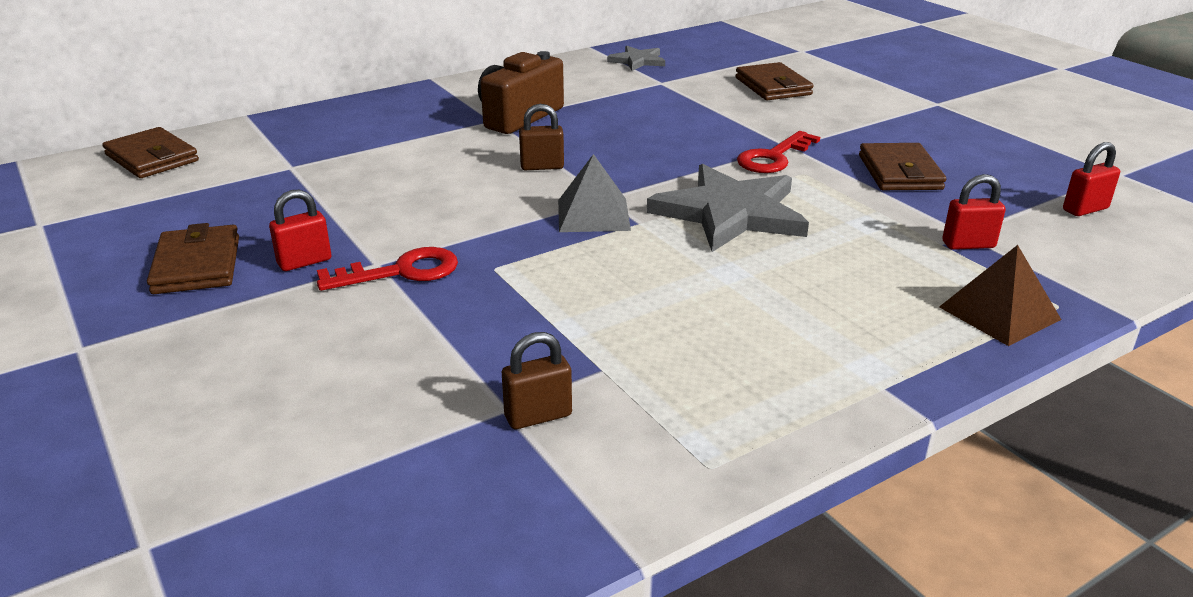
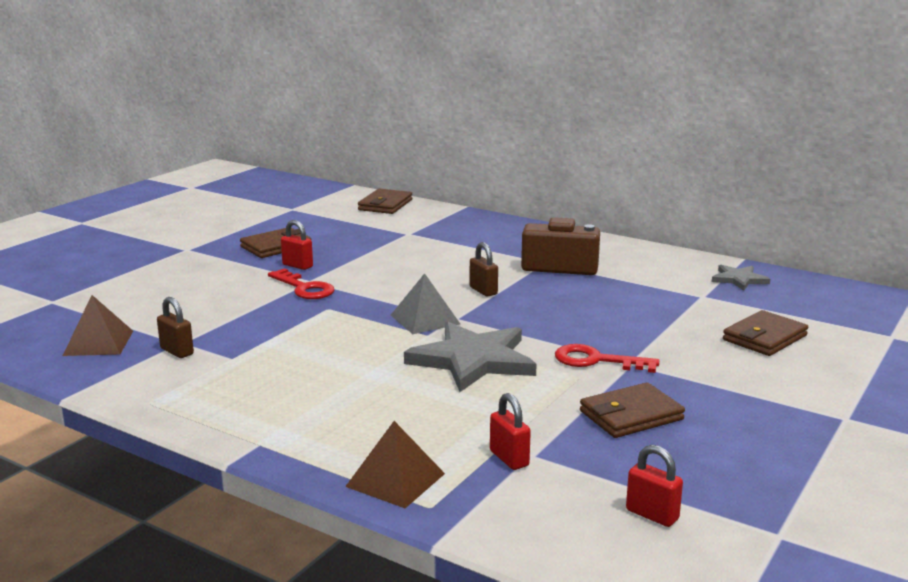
camera: 65 degrees right, 10 degrees down
none -> brown pyramid [63,295,133,356]

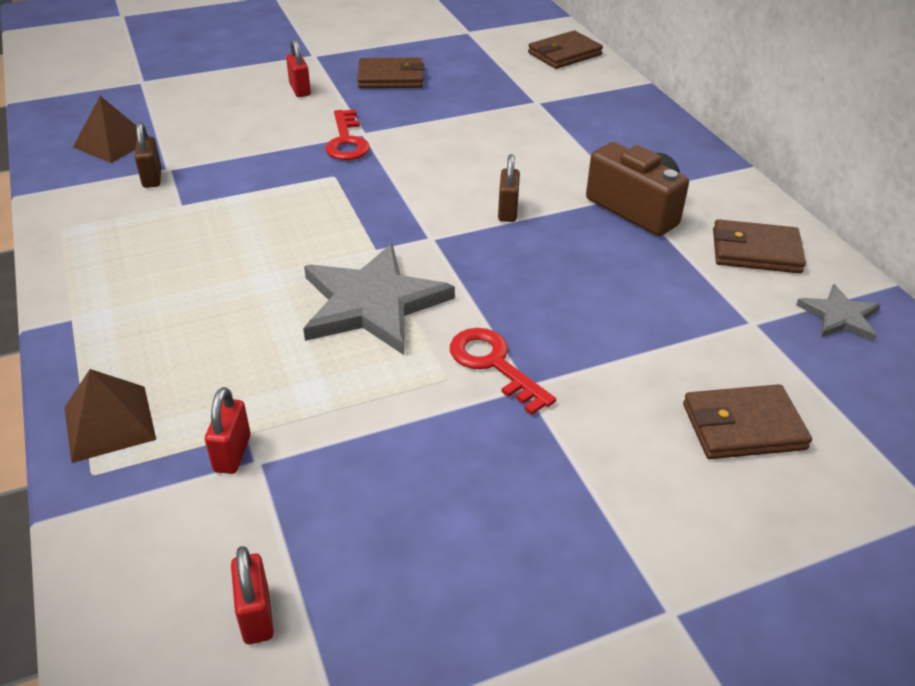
camera: 35 degrees right, 20 degrees up
red padlock [281,220,313,270] -> red padlock moved to [286,39,311,97]
grey pyramid [391,273,460,334] -> none
brown wallet [580,382,685,438] -> brown wallet moved to [713,219,806,274]

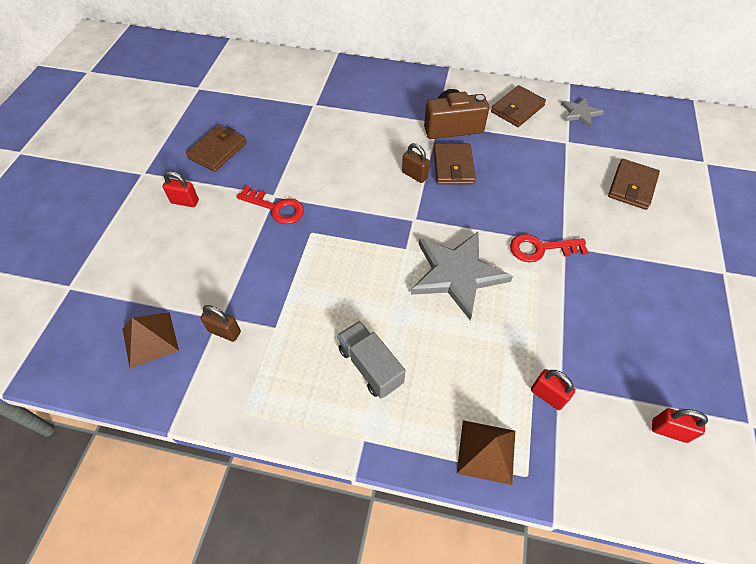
camera: 55 degrees left, 15 degrees up
brown wallet [528,31,603,69] -> brown wallet moved to [433,143,476,185]
none -> grey truck [337,321,406,398]

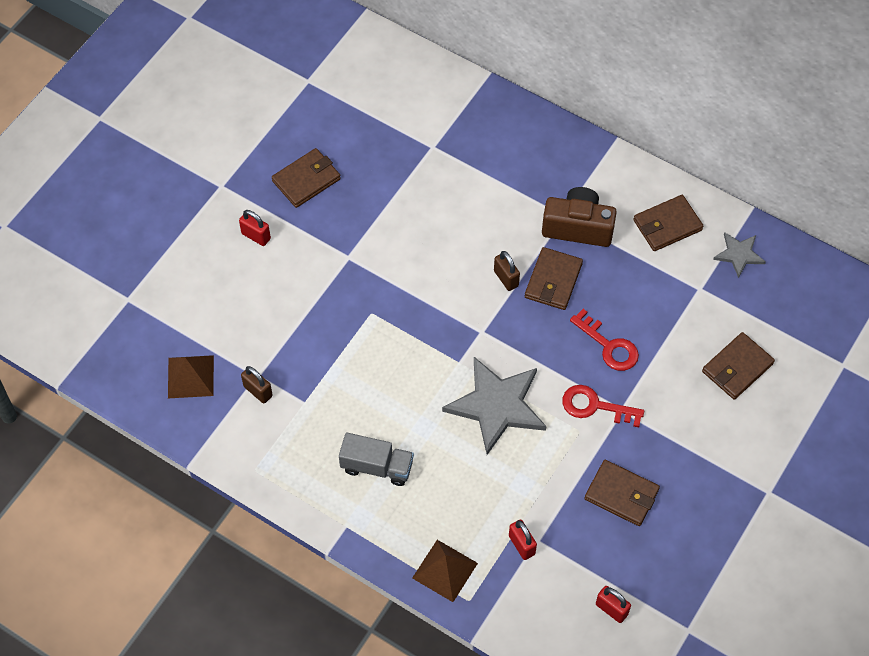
camera: 20 degrees right, 5 degrees up
red key [236,186,304,224] -> red key moved to [570,309,639,371]
grey truck [337,321,406,398] -> grey truck turned 120 degrees clockwise [339,433,414,486]
none -> brown wallet [584,460,660,526]

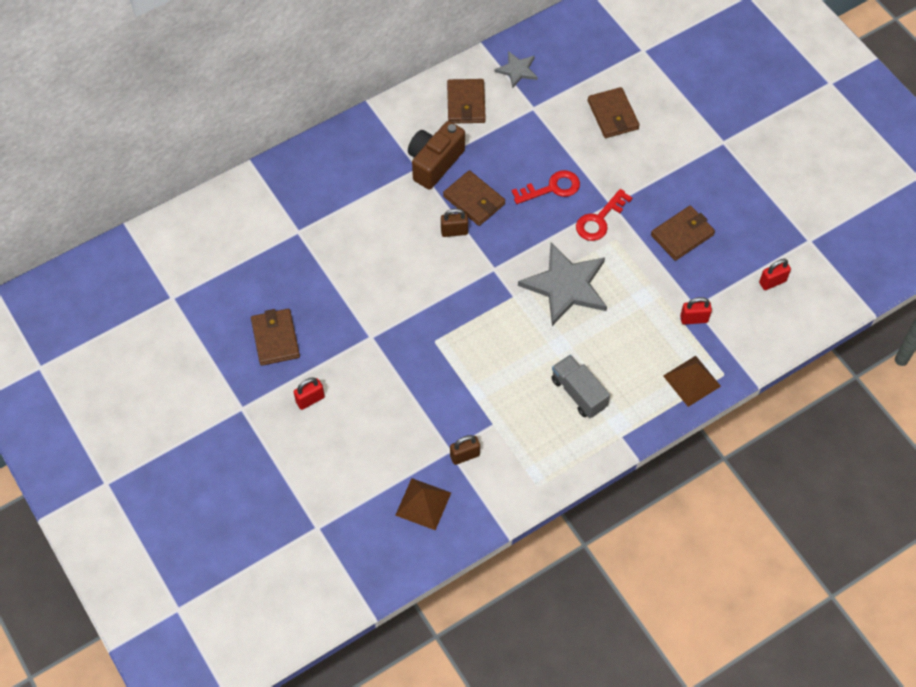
camera: 65 degrees left, 0 degrees up
grey truck [339,433,414,486] -> grey truck turned 75 degrees counterclockwise [551,355,610,418]

